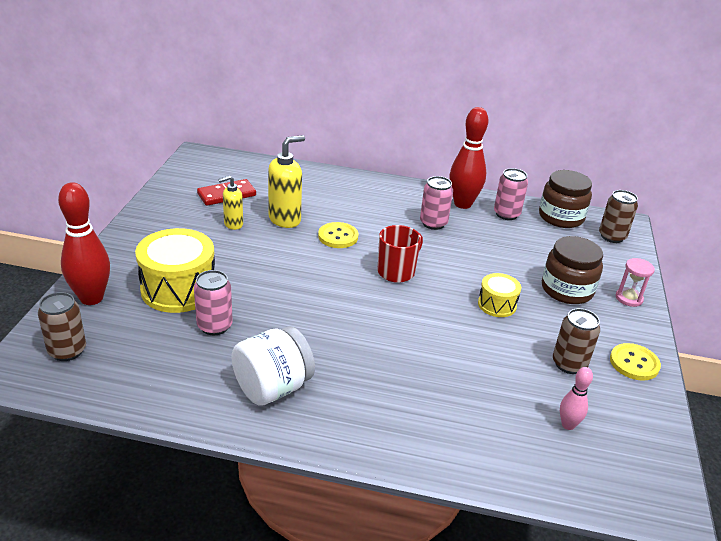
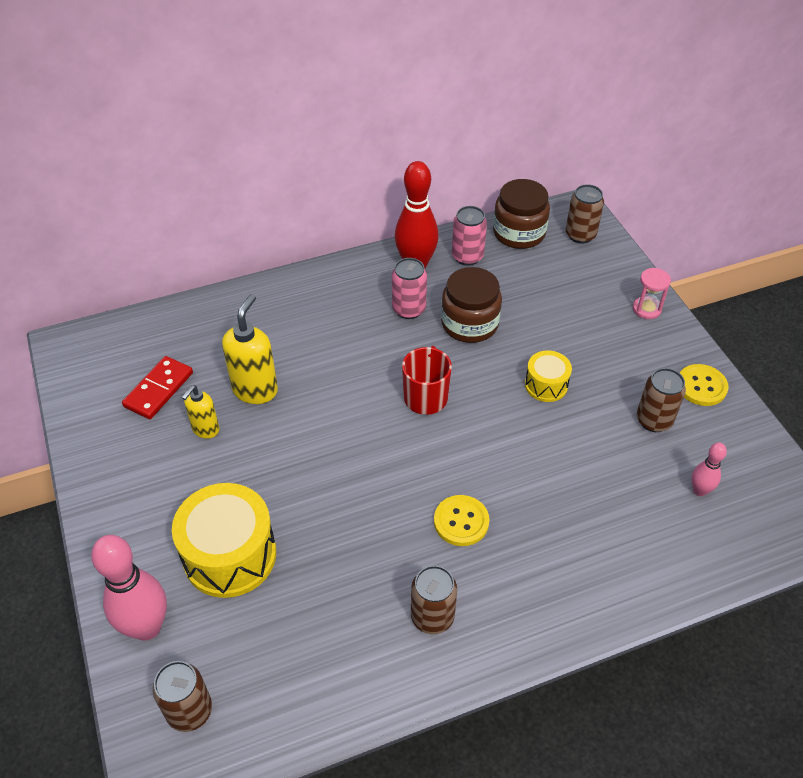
camera: 30 degrees left, 15 degrees up
red bowling pin [58,182,110,305] -> pink bowling pin [91,535,167,641]
pink can [194,270,233,335] -> none
white jar [231,326,315,406] -> brown can [411,565,457,634]
yellow button [318,222,359,248] -> yellow button moved to [434,495,489,546]
brown jar [542,236,603,304] -> brown jar moved to [441,267,502,343]

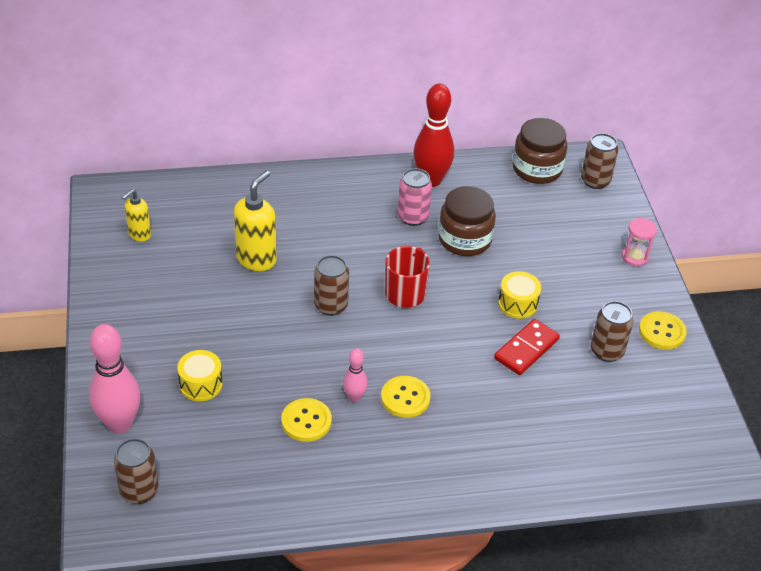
camera: 10 degrees right, 5 degrees down
red domino [122,356,193,419] -> red domino moved to [494,319,560,375]
yellow drum [172,483,276,598] -> yellow drum [177,350,223,401], size x0.53
yellow soap dispenser [182,385,219,439] -> yellow soap dispenser moved to [122,189,151,242]
brown can [411,565,457,634] -> brown can moved to [314,255,349,316]
pink can [452,206,487,266] -> none
pink bowling pin [692,442,727,496] -> pink bowling pin moved to [343,348,368,402]
none -> yellow button [281,398,332,442]

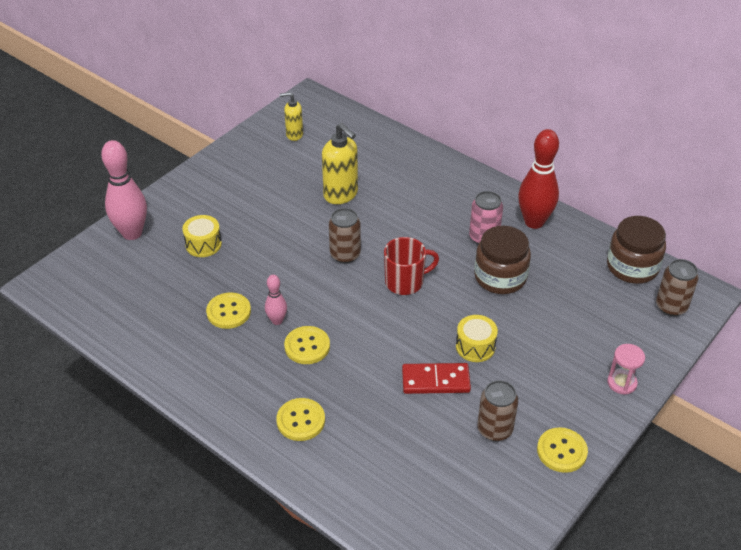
camera: 50 degrees right, 0 degrees up
brown can [114,438,159,504] -> none
yellow soap dispenser [234,171,277,271] -> yellow soap dispenser turned 60 degrees clockwise [322,123,358,204]
none -> yellow button [276,398,325,441]

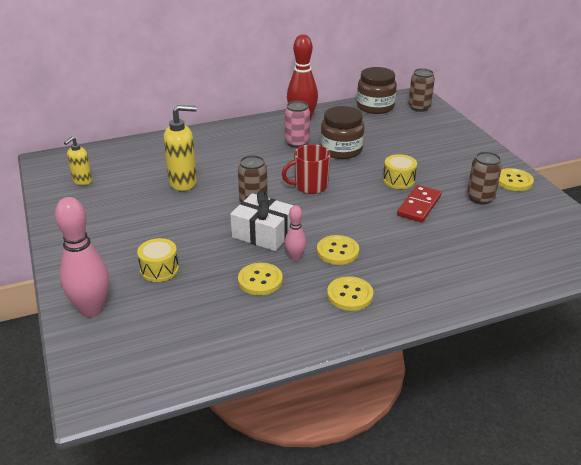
camera: 60 degrees left, 10 degrees down
yellow button [276,398,325,441] -> yellow button moved to [327,276,373,311]
red mug [384,237,439,295] -> red mug turned 120 degrees counterclockwise [282,144,331,194]
pink hourglass [607,344,645,395] -> none
none -> white gift [230,190,294,251]

